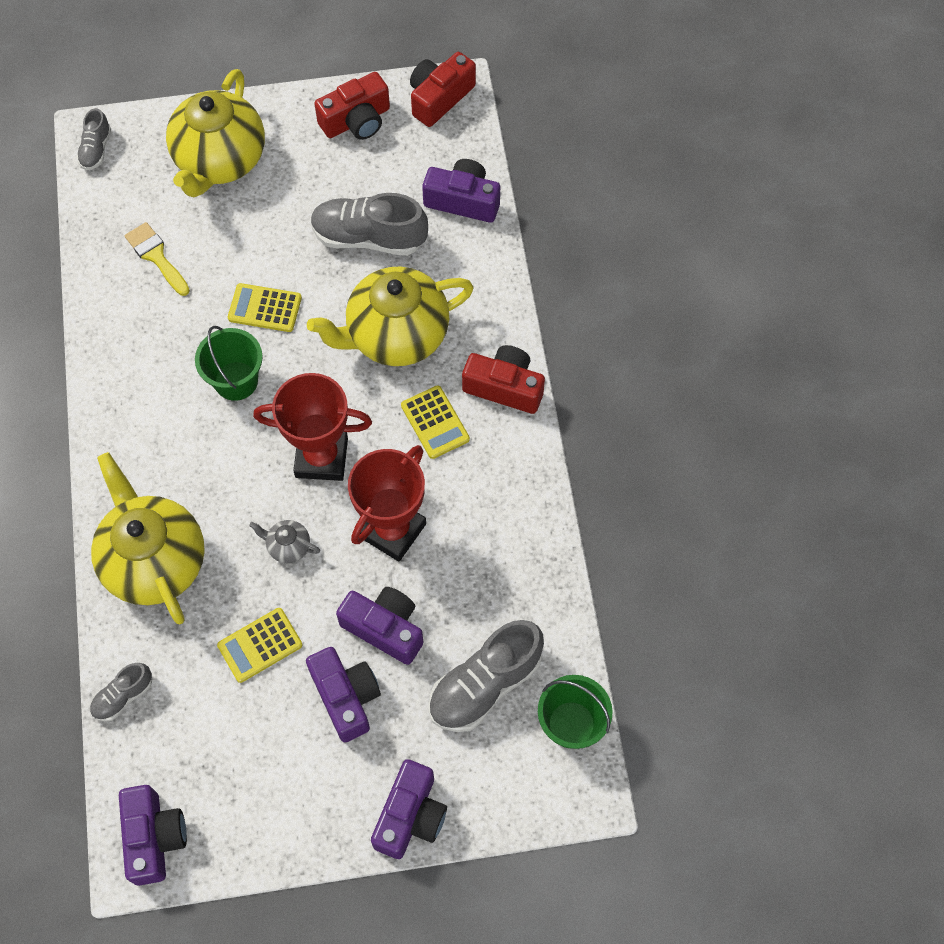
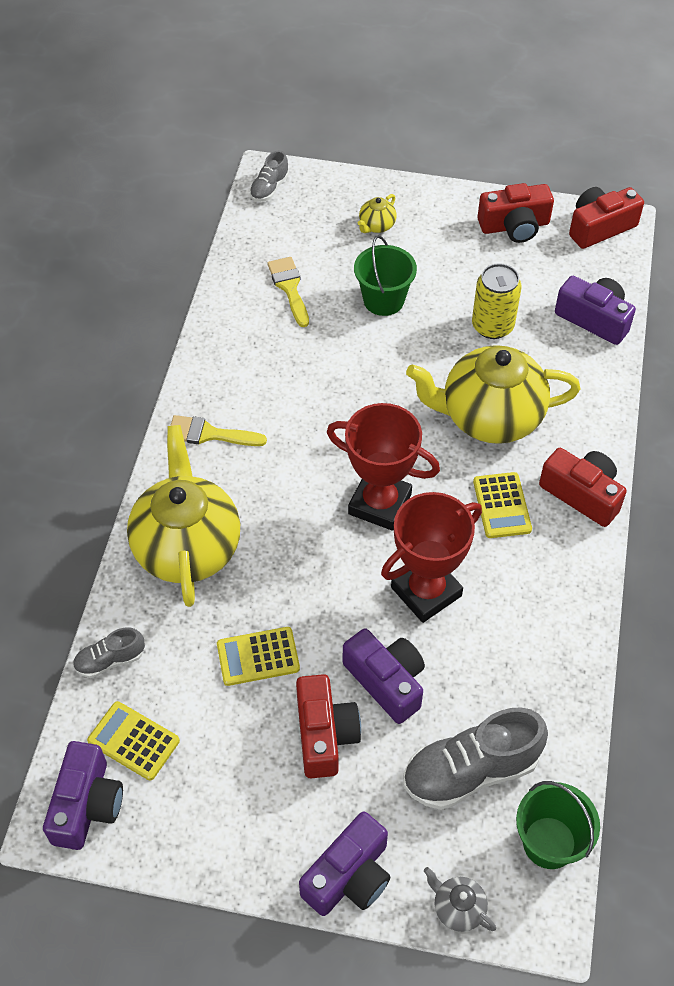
camera: 20 degrees right, 10 degrees down
yellow teapot [166,69,265,197] -> yellow teapot [358,194,397,233], size x0.40
green bucket [195,326,263,401] -> green bucket moved to [354,235,417,316]
yellow calculator [228,283,302,332] -> yellow calculator moved to [87,701,180,781]
grey teapot [249,520,320,563] -> grey teapot moved to [424,867,496,932]
purple camera [306,647,381,742] -> red camera [296,674,361,778]
grey shoe [311,193,428,256] -> yellow can [472,263,522,339]
none -> yellow brush [170,415,267,446]

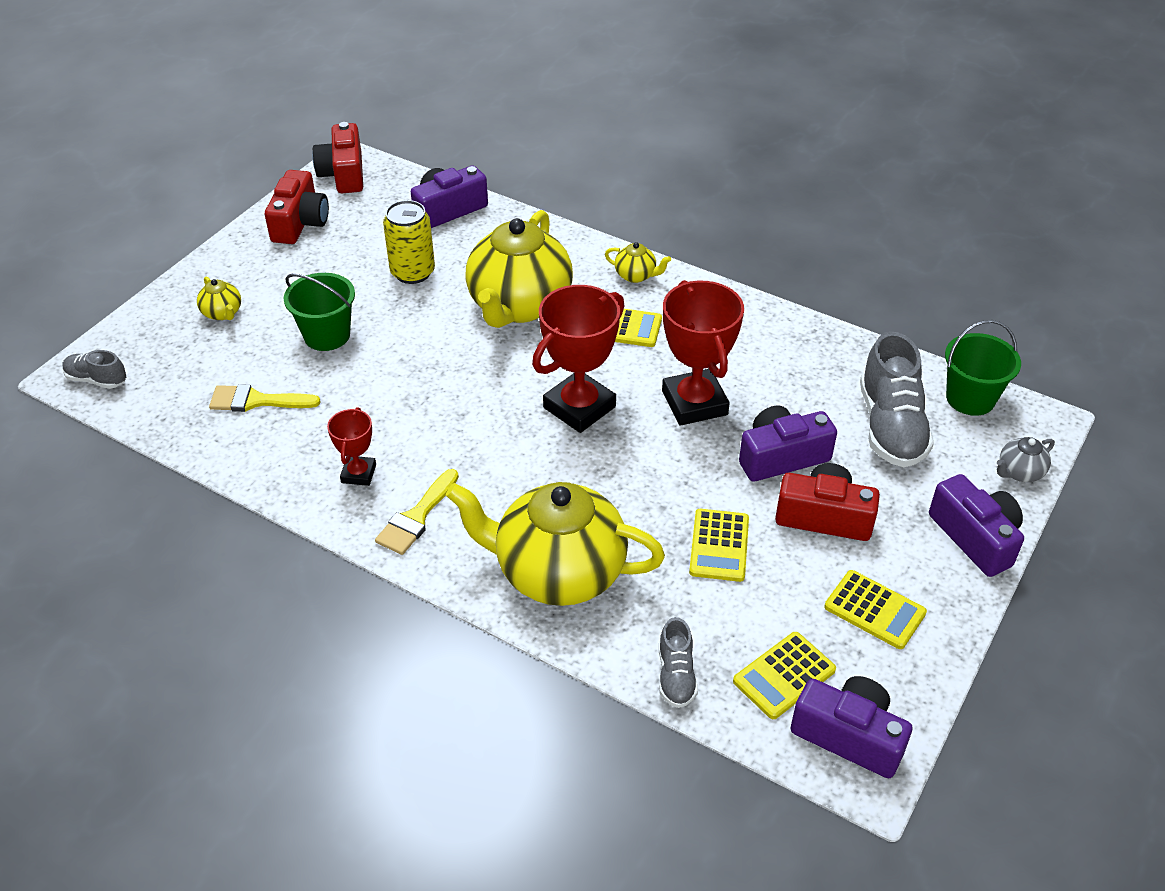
camera: 70 degrees left, 10 degrees down
grey shoe [250,150,289,202] -> grey shoe turned 150 degrees clockwise [62,350,126,389]
red camera [539,448,627,527] -> yellow teapot [605,242,671,283]
none -> red trophy [327,407,376,486]
none -> yellow calculator [824,570,927,649]

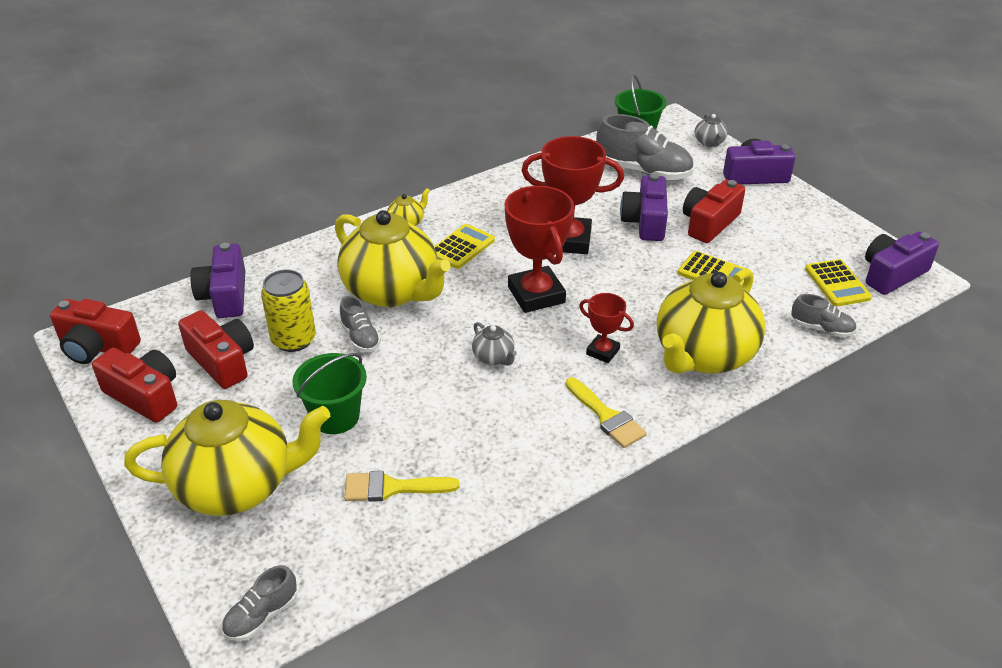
camera: 65 degrees left, 5 degrees down
yellow teapot [197,277,241,320] -> yellow teapot [124,400,330,516], size x2.47
yellow brush [209,384,321,412] -> yellow brush turned 60 degrees clockwise [344,471,459,502]
red trophy [327,407,376,486] -> red trophy moved to [579,293,634,363]
yellow calculator [824,570,927,649] -> none
none -> red camera [178,310,254,389]
none -> grey shoe [340,296,381,352]
none -> grey teapot [472,322,517,366]

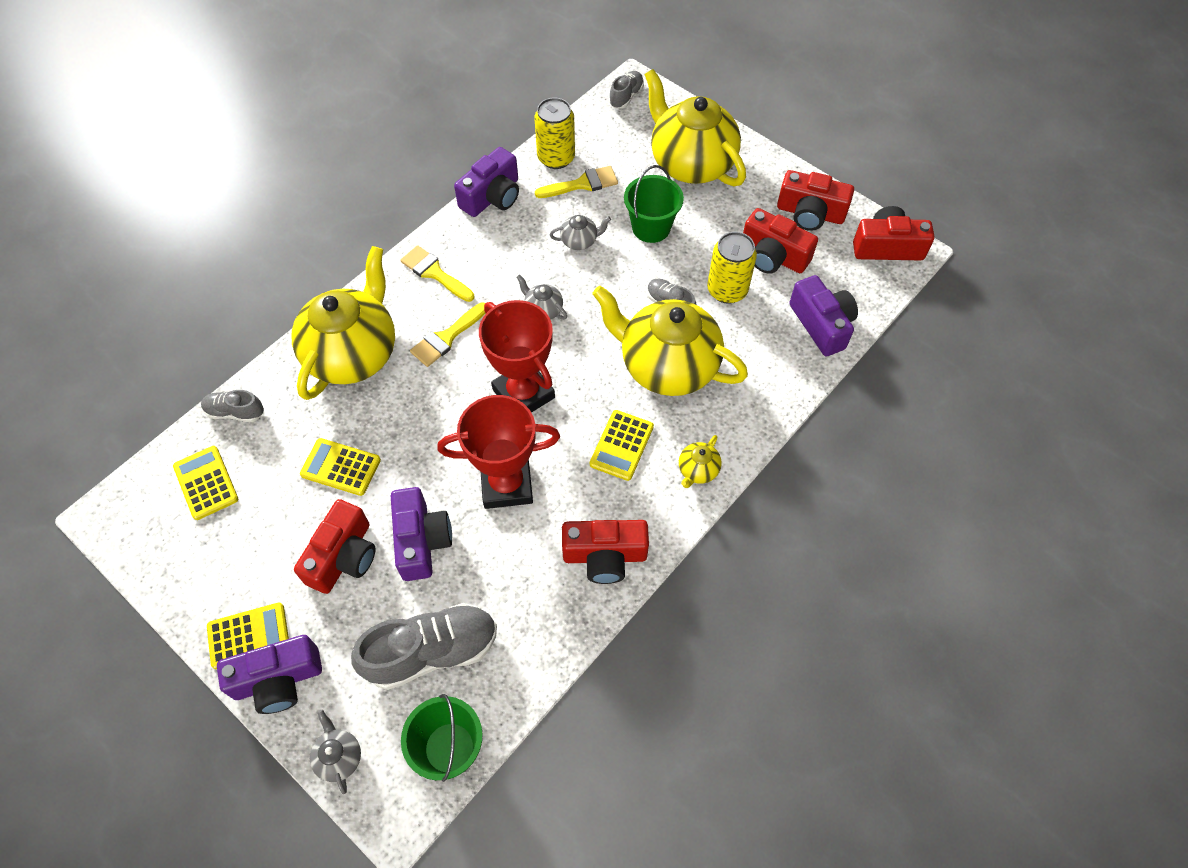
camera: 165 degrees right, 20 degrees up
yellow teapot [124,400,330,516] -> yellow teapot turned 75 degrees clockwise [644,69,746,186]
red trophy [579,293,634,363] -> yellow brush [410,303,486,367]
grey shoe [596,114,693,180] -> grey shoe turned 150 degrees clockwise [351,603,497,690]
purple camera [865,231,939,295] -> purple camera moved to [454,147,519,217]
none -> yellow calculator [207,602,289,669]
none -> yellow can [534,98,575,169]
none -> grey teapot [550,215,611,250]
none -> red camera [562,520,649,584]

